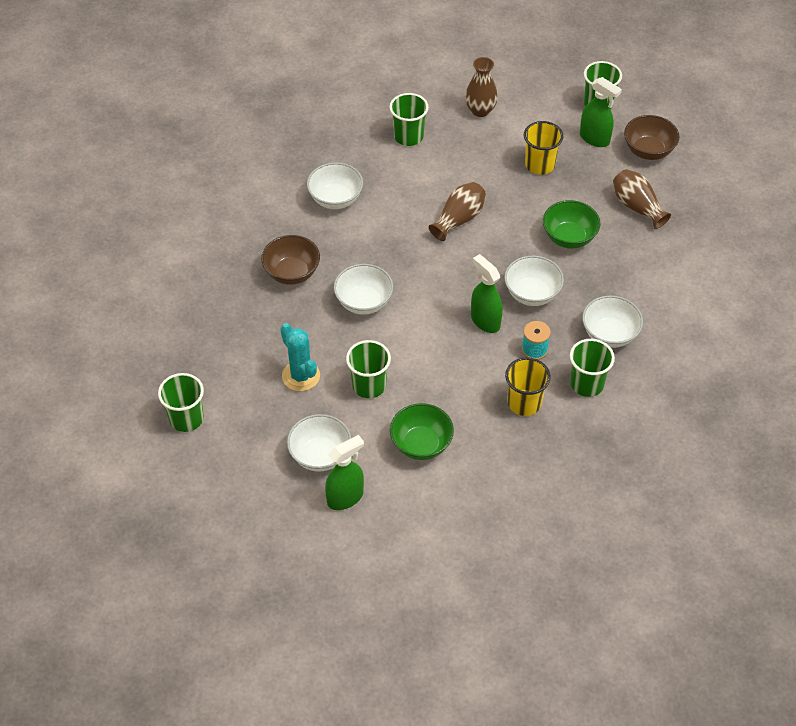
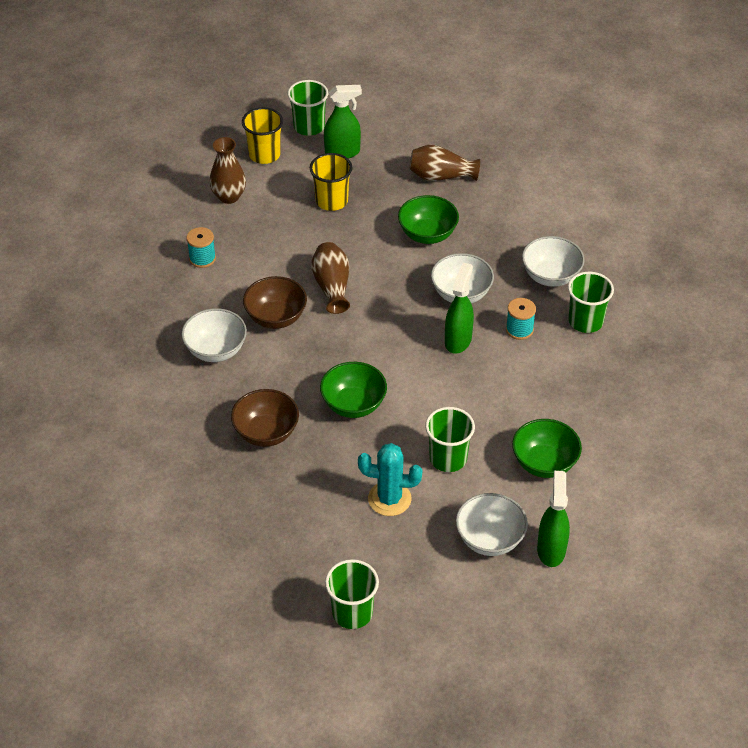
camera: 50 degrees left, 5 degrees down
white bowl [334,264,393,315] -> green bowl [320,362,387,418]
green cup [389,93,429,146] -> turquoise spool [187,227,216,268]
green spray bottle [471,254,503,333] -> green spray bottle turned 105 degrees clockwise [445,262,474,354]
yellow cup [505,357,551,416] -> yellow cup moved to [242,107,283,164]
brown bowl [624,115,679,160] -> brown bowl moved to [243,276,307,329]

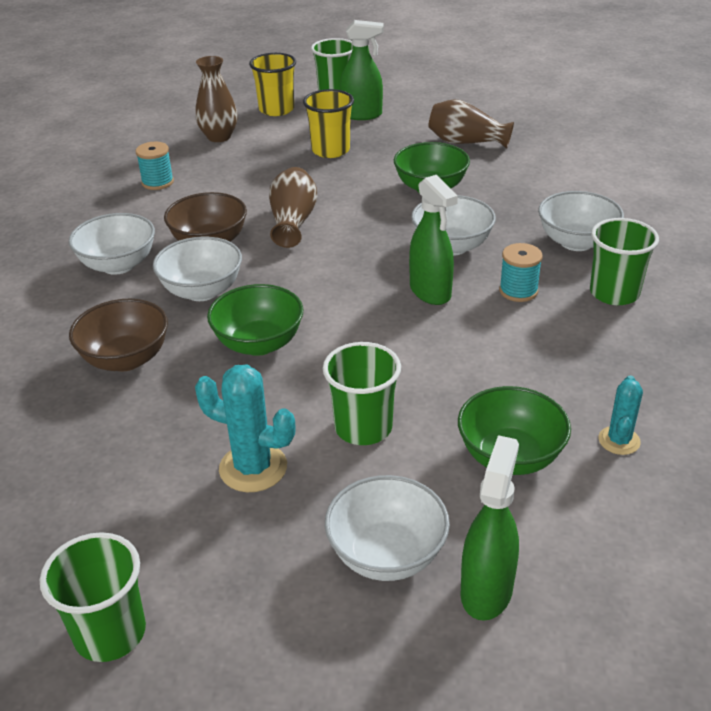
camera: 15 degrees right, 10 degrees down
green spray bottle [445,262,474,354] -> green spray bottle turned 120 degrees clockwise [409,175,458,305]
none -> white bowl [153,236,242,301]
none -> turquoise cactus [598,375,643,455]

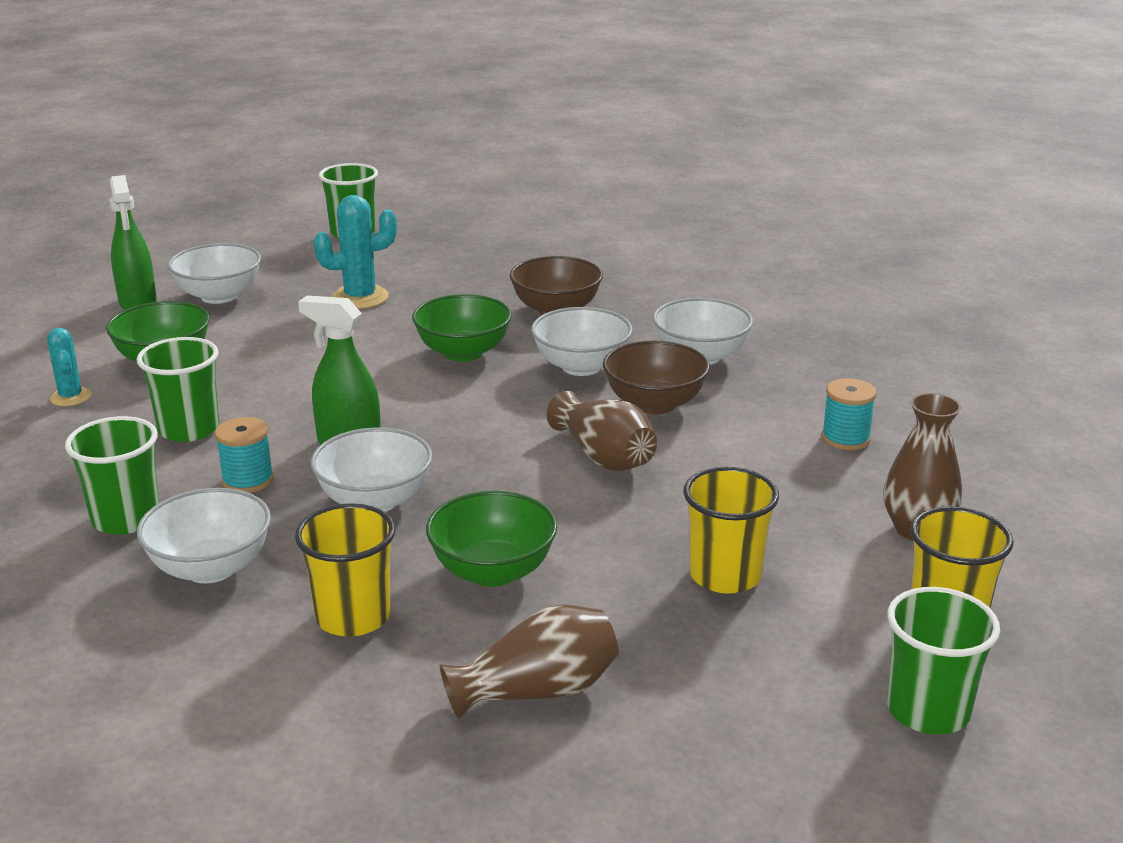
camera: 140 degrees right, 10 degrees down
green cup [323,342,401,445] -> green cup moved to [137,337,219,442]
green spray bottle [340,20,384,120] -> none
none -> yellow cup [295,503,396,637]

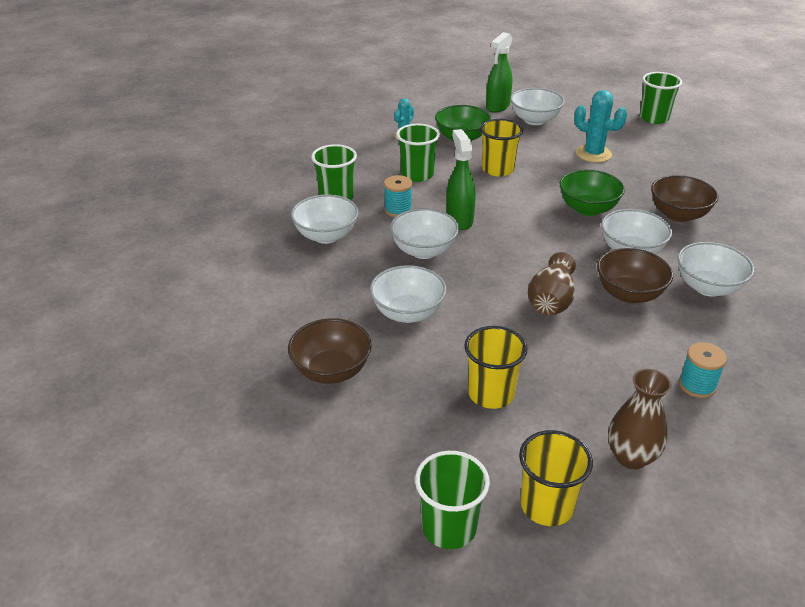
camera: 55 degrees right, 10 degrees up
yellow cup [295,503,396,637] -> yellow cup moved to [480,119,523,177]
green bowl [426,491,557,587] -> white bowl [370,265,446,323]
brown vase [440,604,619,719] -> brown bowl [288,318,372,384]

